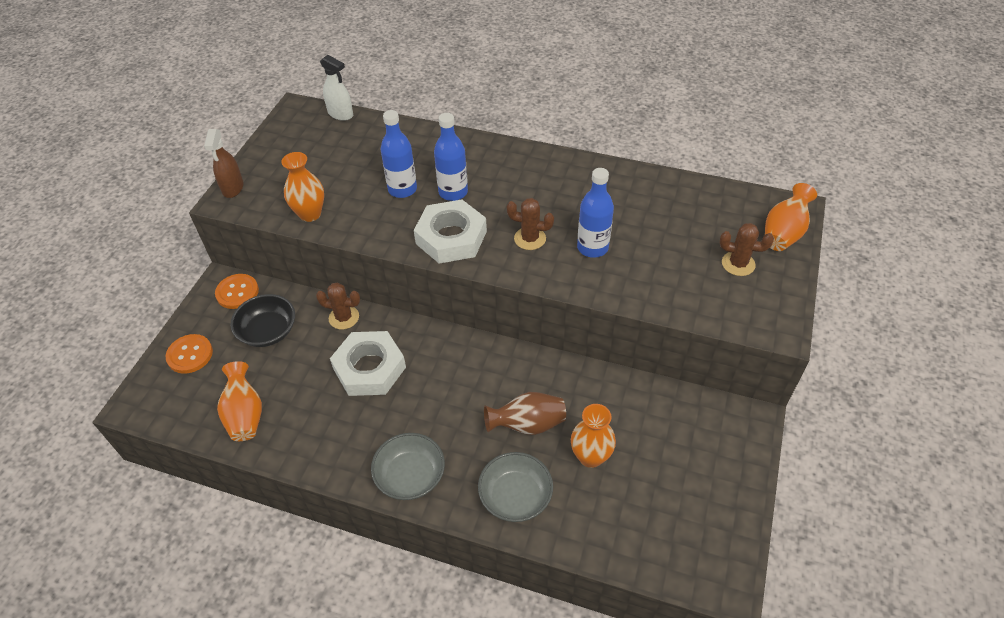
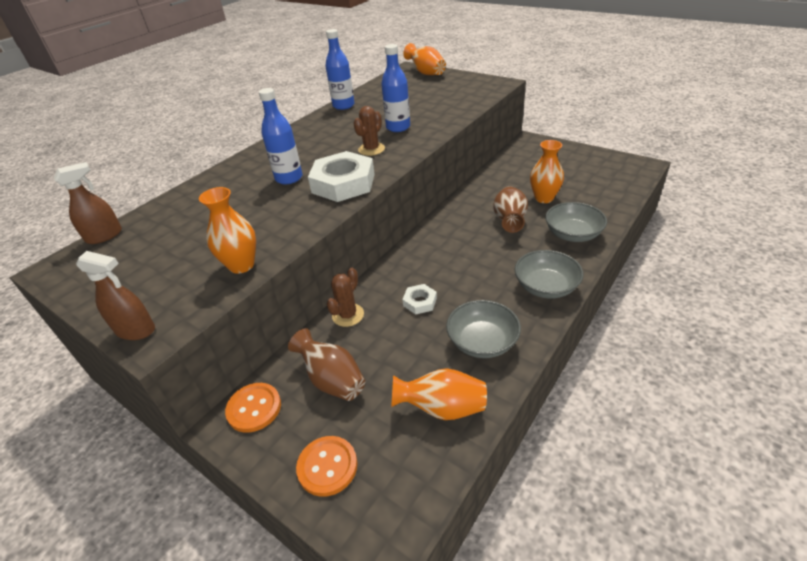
camera: 70 degrees left, 10 degrees down
black bowl [230,294,295,347] -> brown vase [288,328,365,401]
white spray bottle [320,55,353,121] -> brown spray bottle [54,162,122,244]
white nut [330,331,406,396] -> white nut [402,284,437,315], size x0.48
blue bottle [381,110,417,198] -> blue bottle moved to [326,29,354,110]
brown cactus [720,223,774,276] -> none
none -> grey bowl [446,300,521,358]

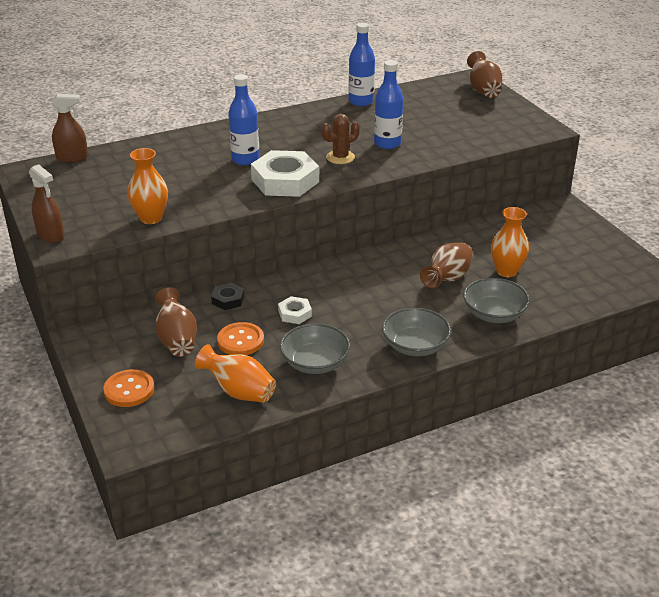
camera: 25 degrees right, 5 degrees down
orange button [225,383,281,433] -> orange button moved to [217,322,264,355]
brown cactus [327,268,364,327] -> black nut [211,283,244,310]
orange vase [403,43,446,75] -> brown vase [467,51,502,98]

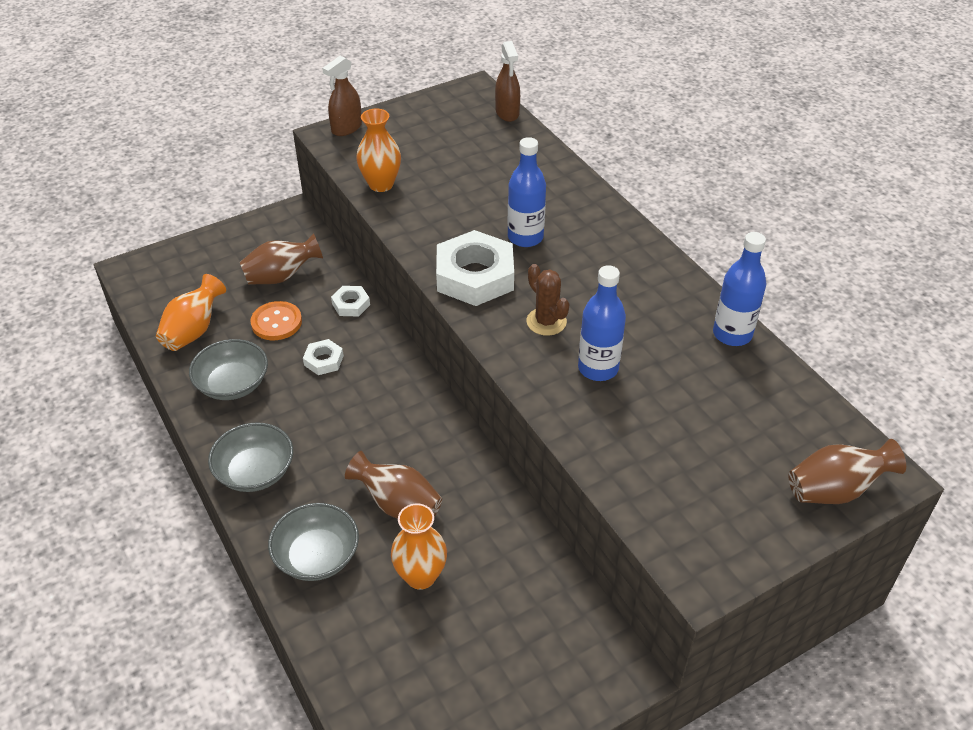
camera: 85 degrees right, 10 degrees up
orange button [103,369,154,407] -> none
black nut [211,283,244,310] -> white nut [331,286,370,316]

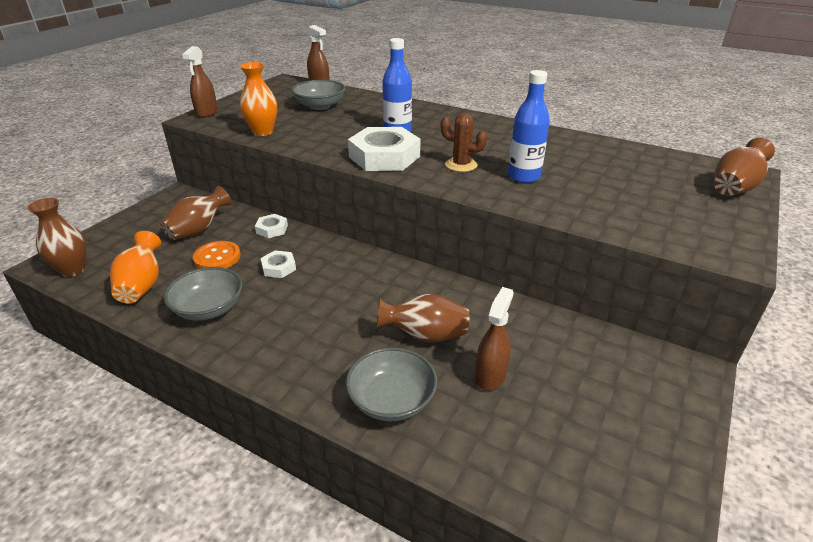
camera: 30 degrees left, 10 degrees down
grey bowl [208,422,293,492] -> grey bowl moved to [291,80,345,110]
orange vase [391,503,447,590] -> brown spray bottle [475,287,514,391]
blue bottle [713,232,766,346] -> none
none -> brown vase [28,198,86,277]

